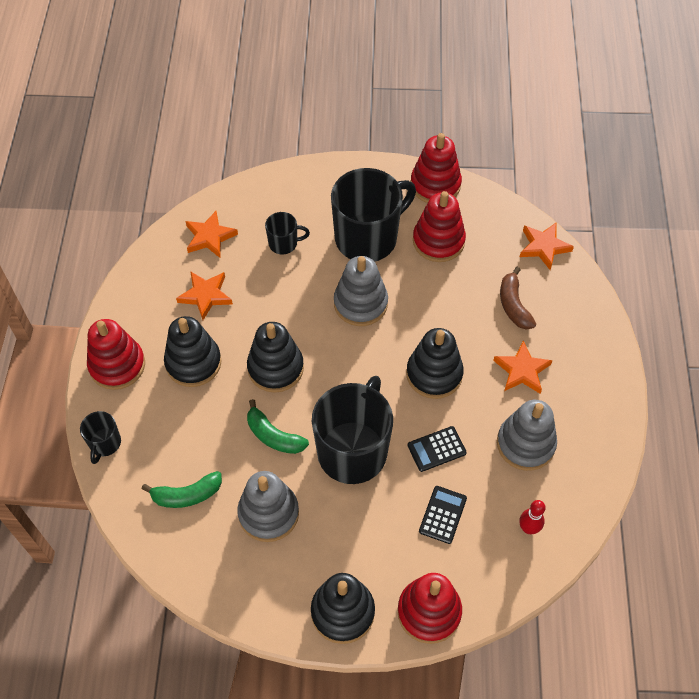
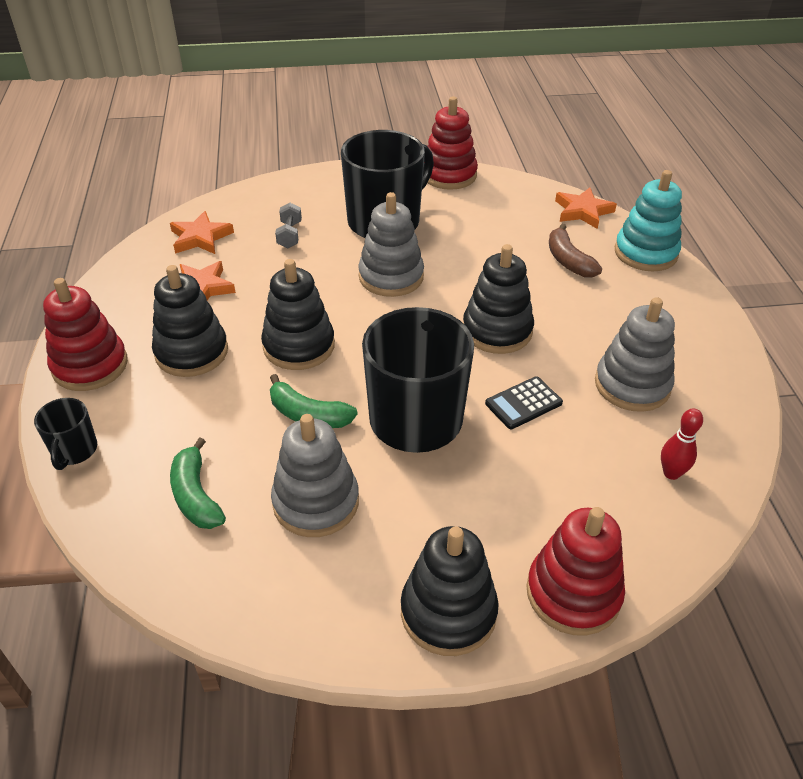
camera: 10 degrees left, 15 degrees down
green banana [142,471,222,508] -> green banana turned 90 degrees clockwise [170,437,226,529]
black mug [265,212,310,254] -> grey dumbbell [275,203,302,248]
red stacking toy [413,191,466,262] -> none
black calculator [419,486,467,544] -> none
orange star [493,340,553,394] -> none
none -> turquoise stacking toy [615,170,682,271]

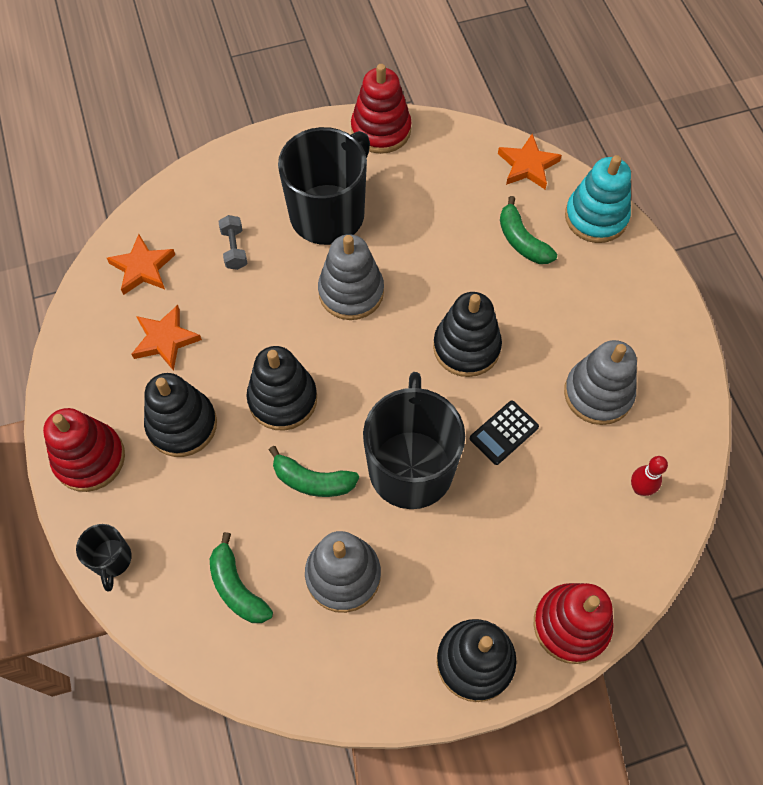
camera: 10 degrees left, 20 degrees up
brown banana [549,224,602,277] -> green banana [500,196,557,264]

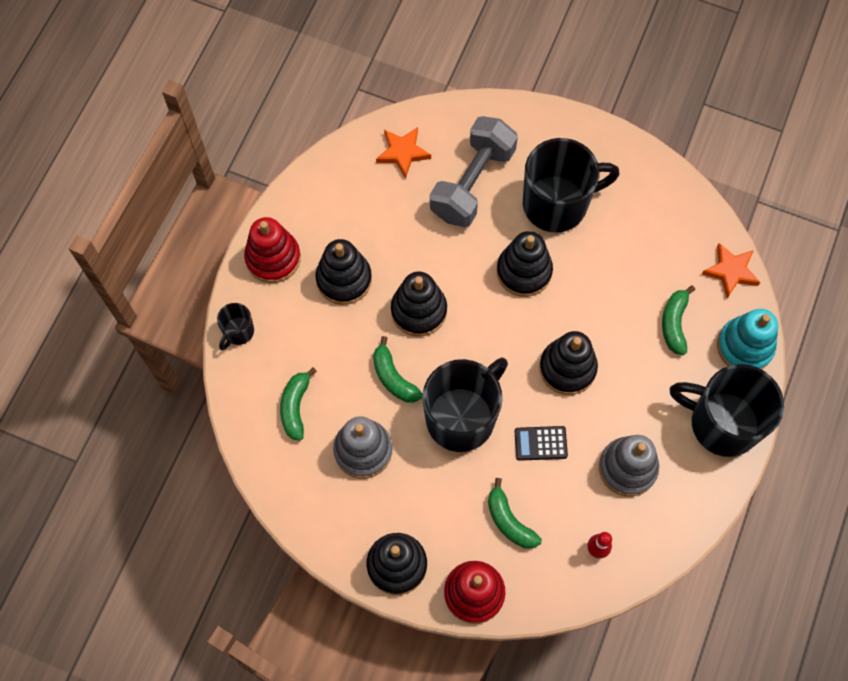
camera: 40 degrees right, 5 degrees up
orange star [131,305,202,371] -> none
grey dumbbell [218,215,247,270] -> grey dumbbell [430,116,518,227], size x2.45
grey stacking toy [318,234,384,320] -> black stacking toy [497,231,553,297]
red stacking toy [351,64,411,154] -> none
none -> green banana [488,478,542,549]
none -> black mug [670,364,784,457]

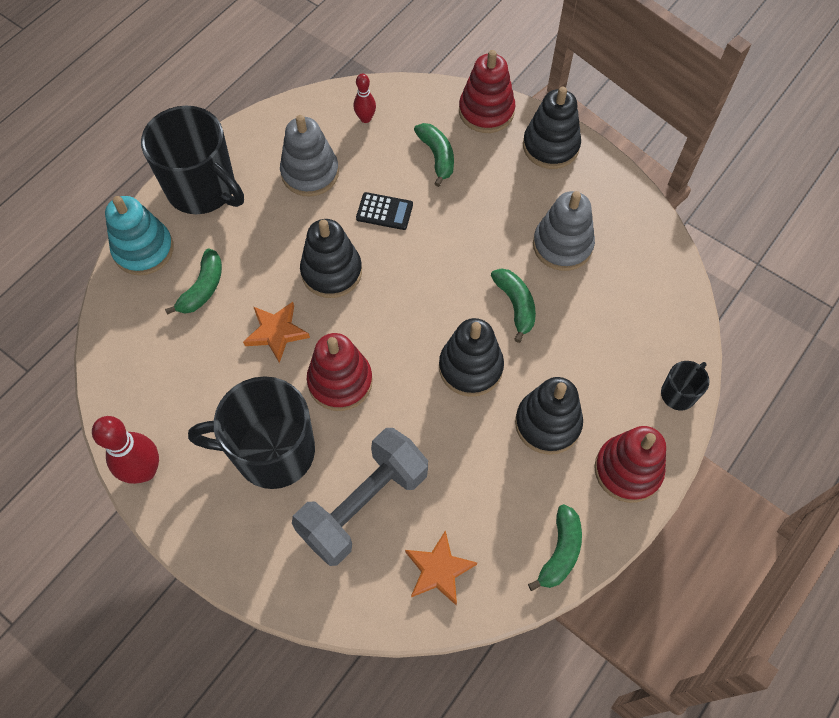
camera: 165 degrees left, 5 degrees down
green banana [280,367,317,441] -> green banana moved to [528,504,582,591]
black mug [423,358,508,452] -> none
black stacking toy [497,231,553,297] -> red stacking toy [307,333,373,411]
orange star [702,243,761,298] -> orange star moved to [243,302,310,363]
none -> red bowling pin [92,416,159,484]

